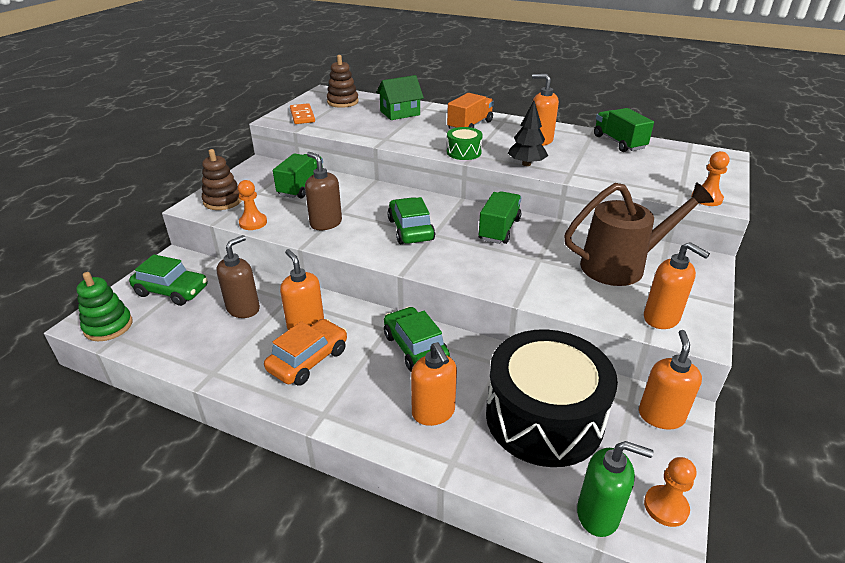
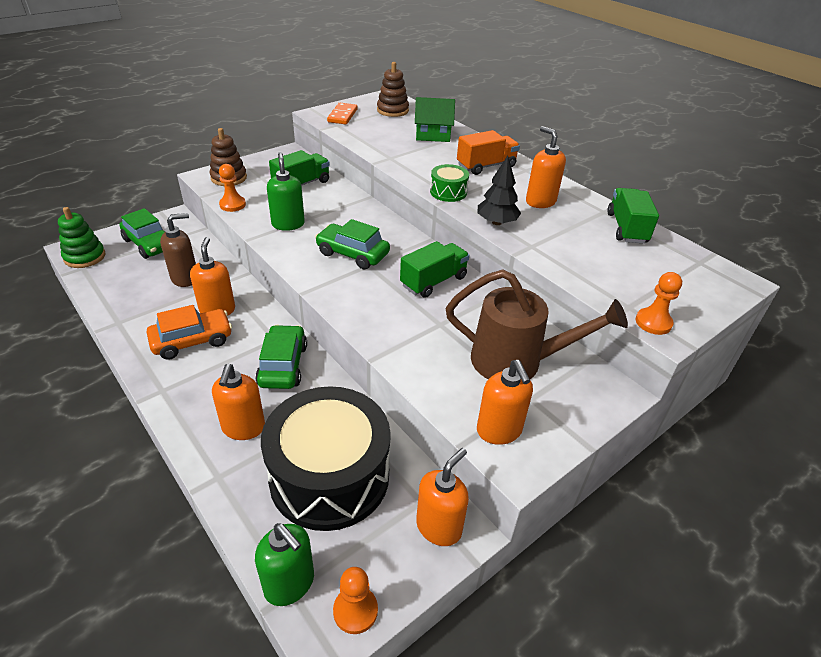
camera: 25 degrees right, 5 degrees up
brown soap dispenser [305,152,342,230] -> green soap dispenser [267,152,305,231]
green car [387,197,435,244] -> green car turned 75 degrees counterclockwise [315,219,390,270]

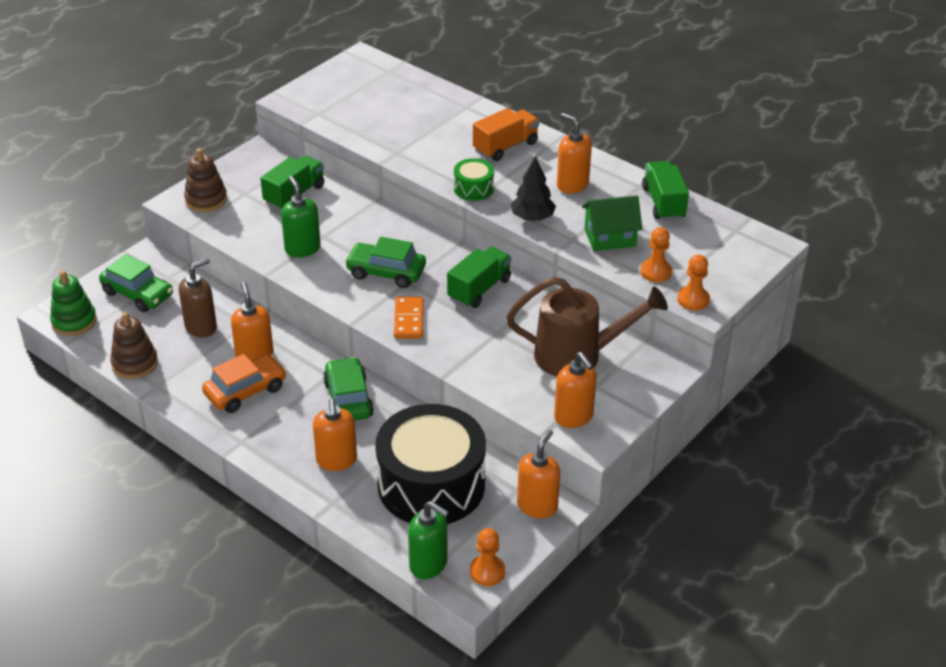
camera: 10 degrees left, 0 degrees up
orange pawn [219,164,246,212] -> orange pawn moved to [640,227,672,282]
orange domino [327,103,358,124] -> orange domino moved to [394,297,424,338]
brown stacking toy [377,62,409,117] -> brown stacking toy moved to [110,312,158,379]
green house [415,97,455,142] -> green house moved to [582,195,643,251]

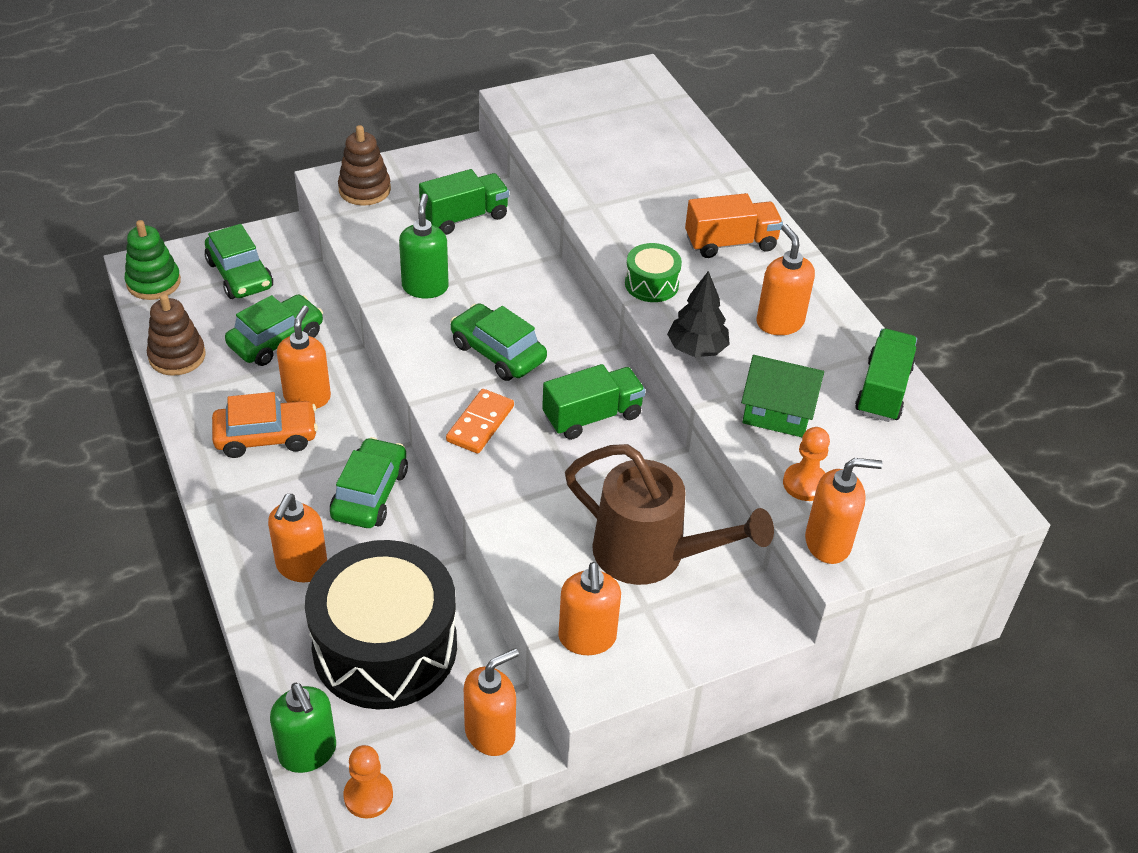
camera: 25 degrees right, 5 degrees up
brown soap dispenser [179,258,217,337] -> green car [225,294,323,366]
orange pawn [677,255,710,310] -> orange soap dispenser [805,458,882,564]

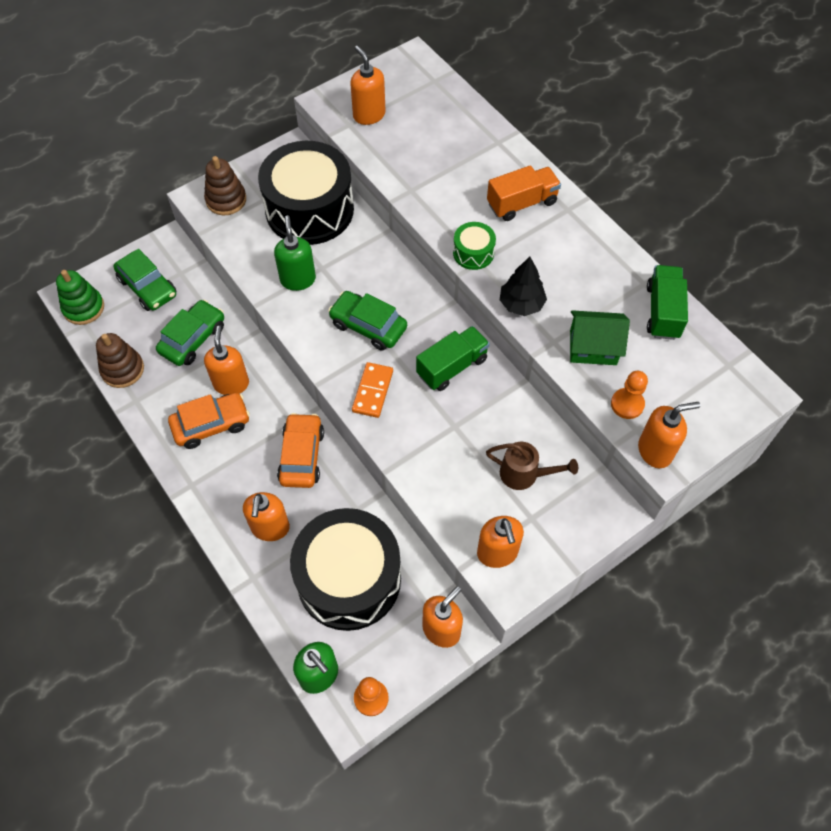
camera: 10 degrees left, 15 degrees up
green car [330,437,408,528] -> orange car [277,413,324,488]
green truck [419,169,509,235] -> black drum [258,141,354,245]
brown watering can [565,444,774,585] -> brown watering can [486,442,578,490], size x0.57
orange soap dispenser [757,224,815,335] -> orange soap dispenser moved to [350,46,386,125]

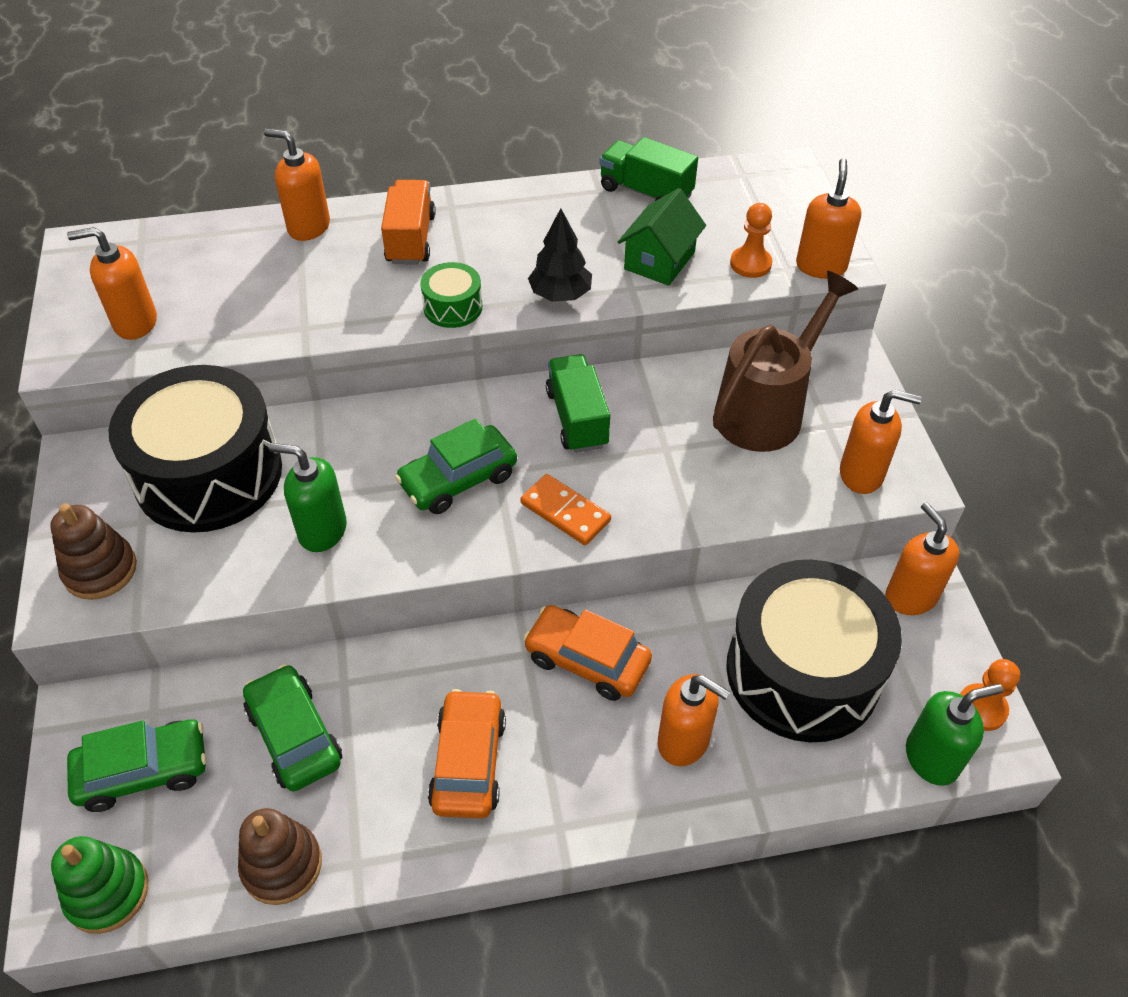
camera: 65 degrees left, 10 degrees down
orange soap dispenser [204,326,249,395] -> orange soap dispenser moved to [264,129,330,241]
brown watering can [486,442,578,490] -> brown watering can [713,271,858,452], size x1.75

